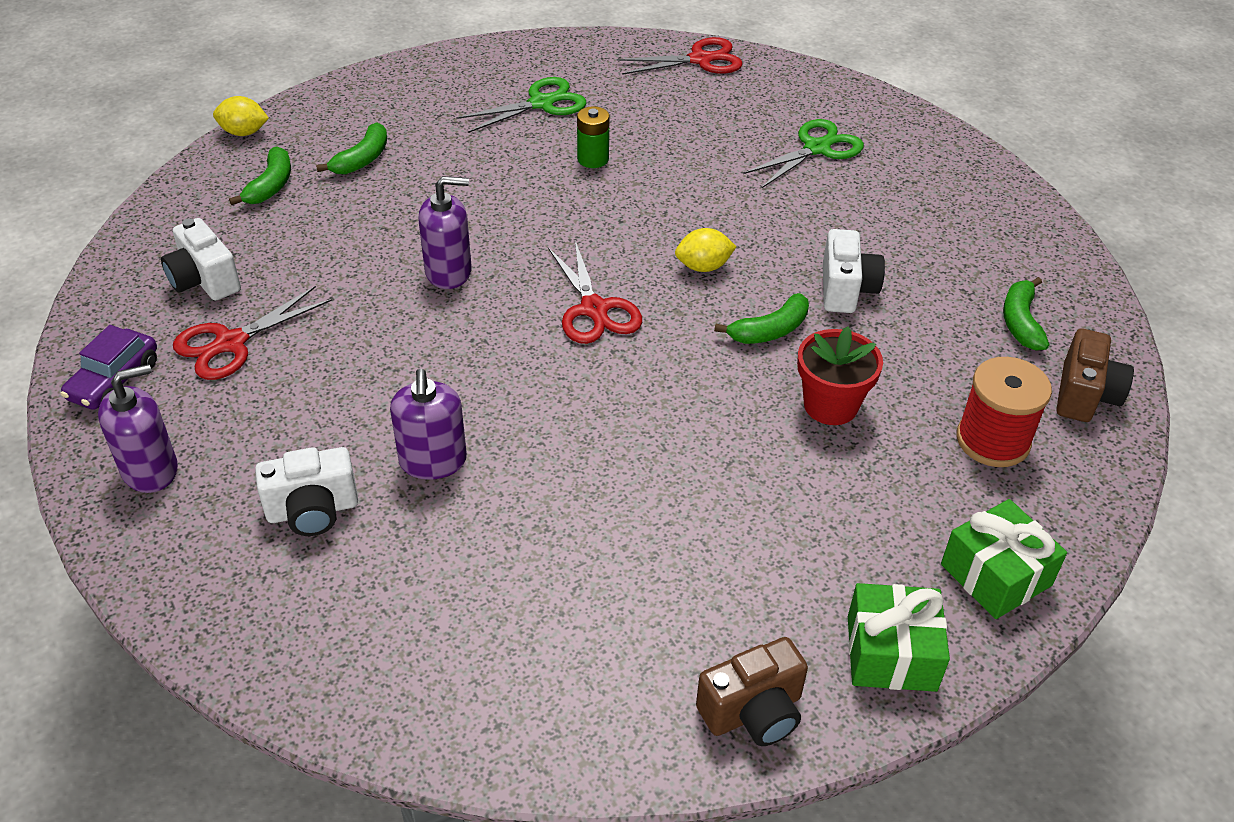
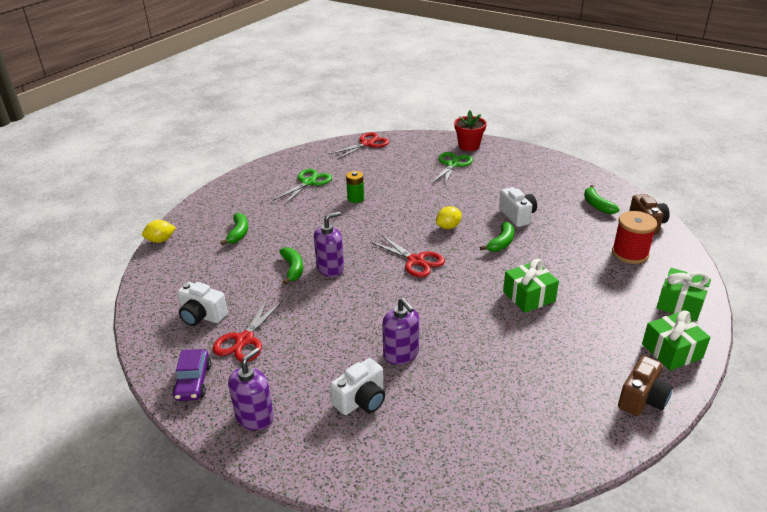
camera: 25 degrees left, 10 degrees down
green banana [229,146,291,205] -> green banana moved to [280,247,303,285]
red flower pot [797,326,883,425] -> red flower pot moved to [454,110,487,151]
none -> green gift [503,259,559,313]

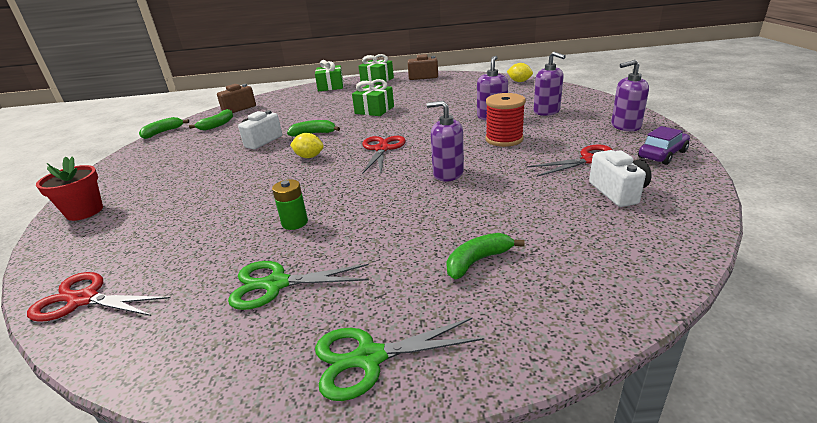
camera: 125 degrees left, 5 degrees down
yellow lemon [142,220,176,243] -> yellow lemon moved to [507,63,533,82]
green banana [280,247,303,285] -> green banana moved to [139,117,189,139]
white camera [330,358,385,415] -> purple soap dispenser [533,51,566,116]
green scissors [431,152,473,187] -> green scissors moved to [315,318,484,401]
red spool [612,211,657,264] -> red spool moved to [486,93,526,147]

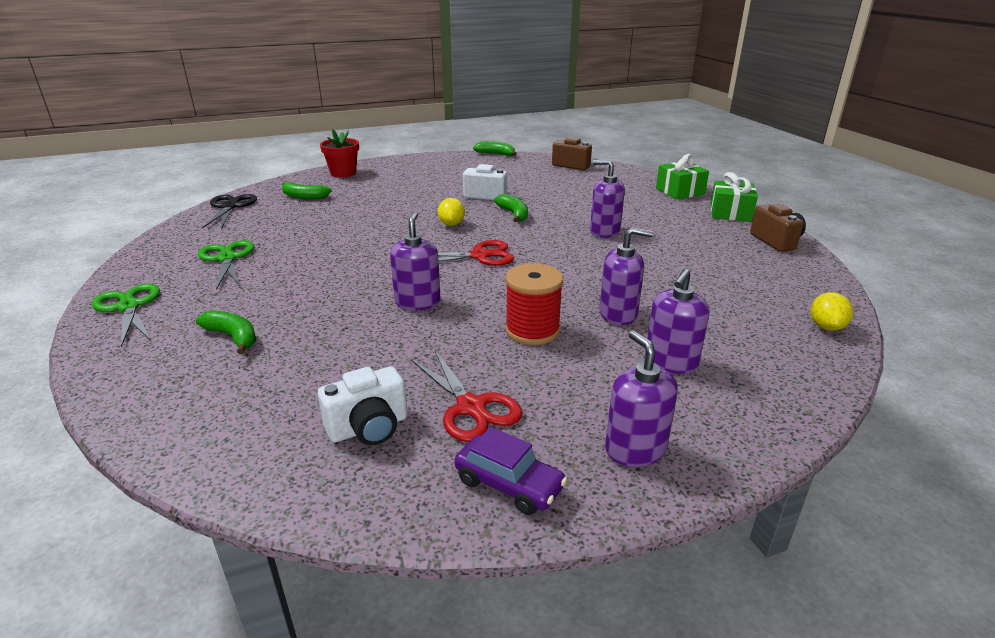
camera: 70 degrees right, 0 degrees up
red scissors [27,272,171,322] -> black scissors [202,194,257,229]
green banana [189,109,233,131] -> green banana moved to [282,182,332,199]
green battery [272,179,308,230] -> none
green gift [352,79,394,116] -> purple soap dispenser [590,160,625,238]

